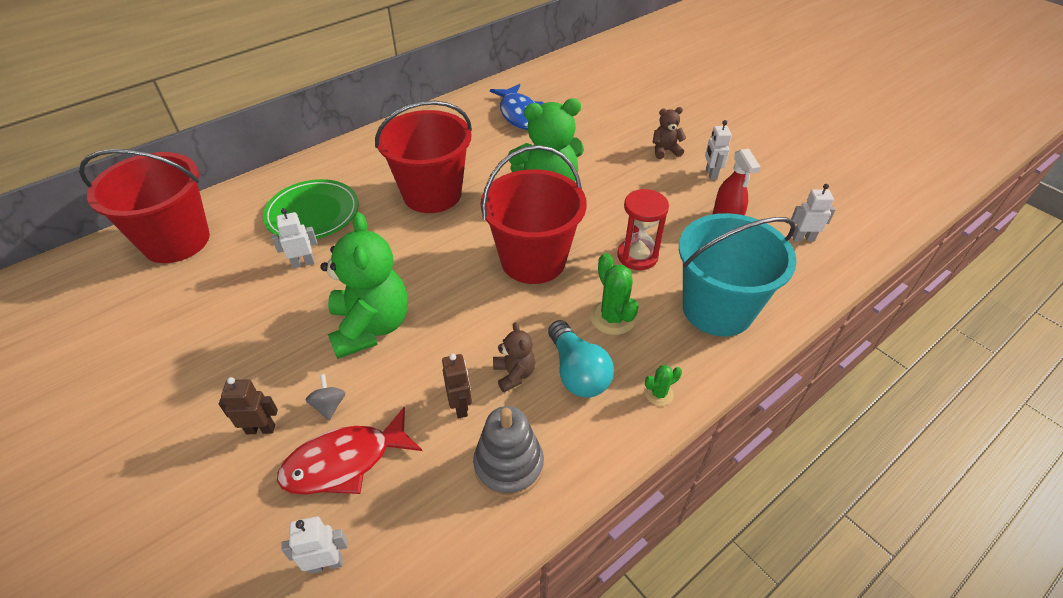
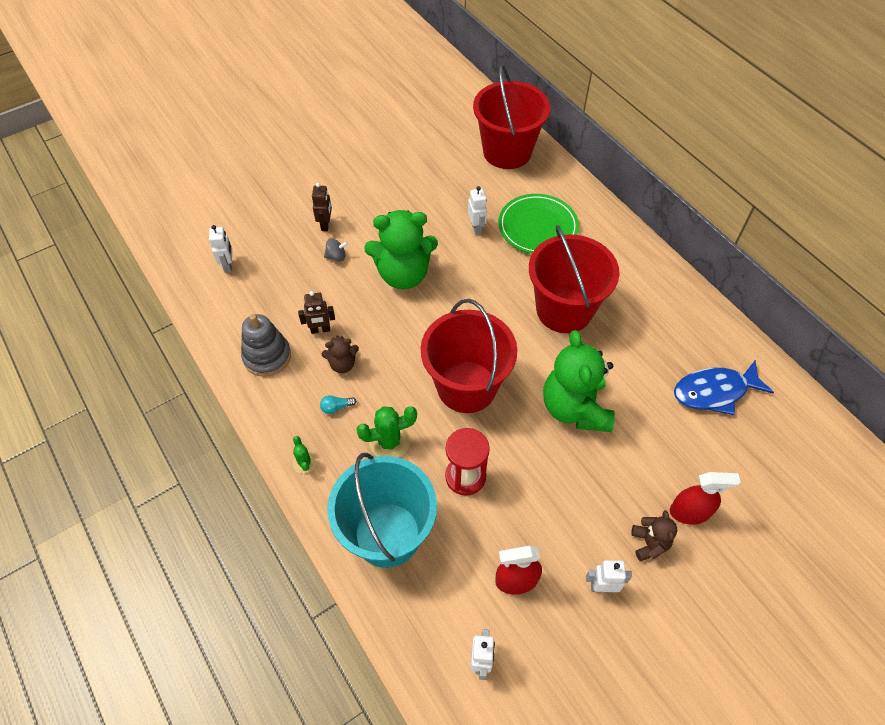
camera: 95 degrees right, 10 degrees up
red fish [277,407,422,494] -> none
turquoise light bulb [548,320,614,398] -> turquoise light bulb [320,395,356,414], size x0.45
none -> red spray bottle [670,472,740,525]

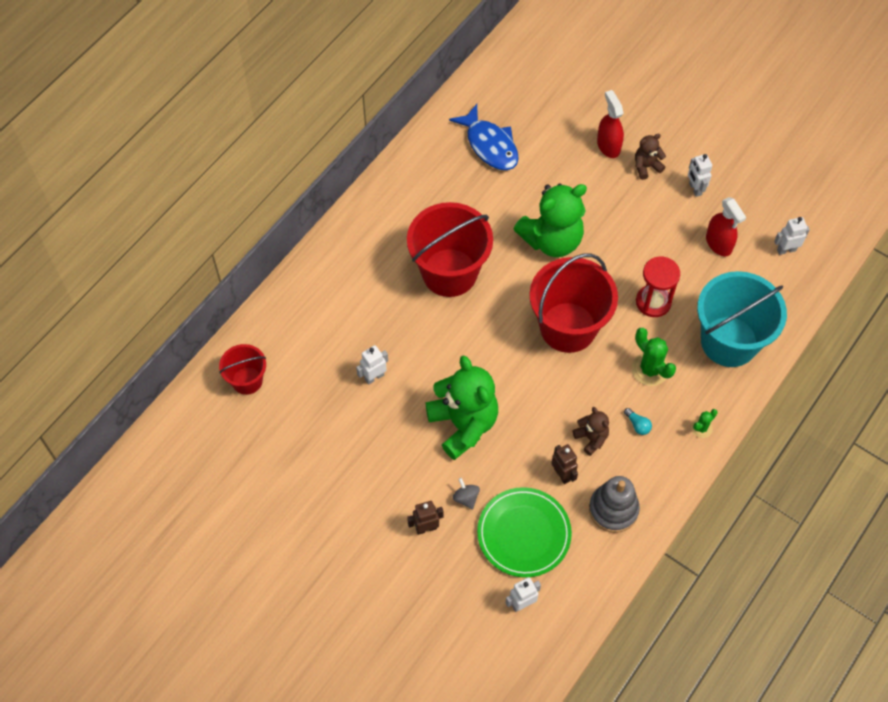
camera: 110 degrees left, 5 degrees up
red bucket [473,65,550,169] -> red bucket [219,344,266,395], size x0.53
green plate [498,194,579,254] -> green plate moved to [477,487,572,578]

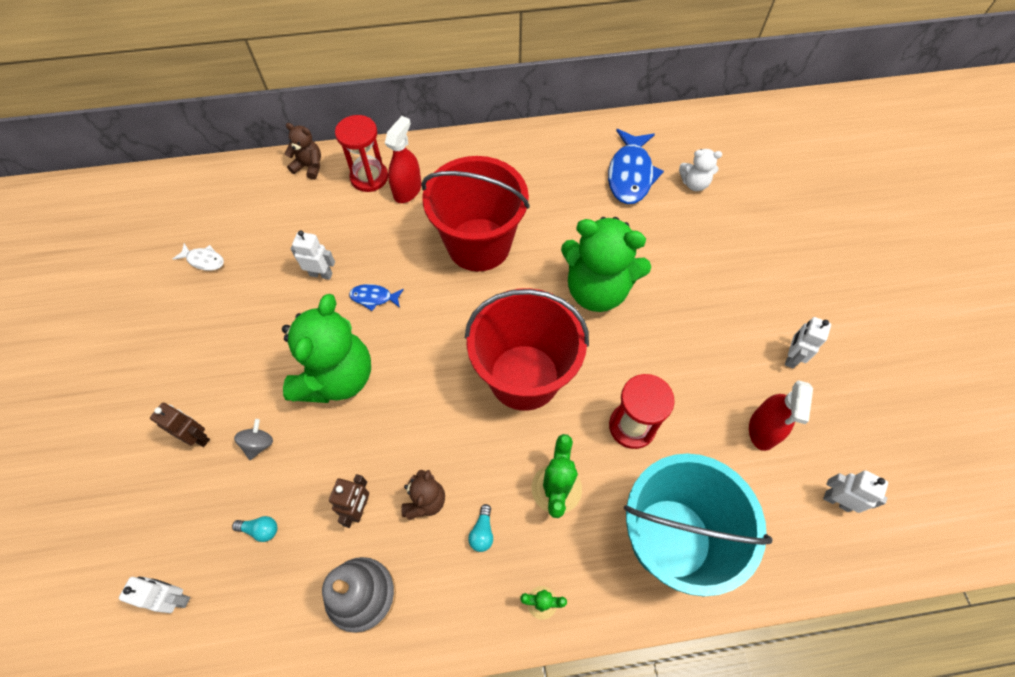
camera: 45 degrees right, 0 degrees up
red bucket [219,344,266,395] -> none
green plate [477,487,572,578] -> turquoise light bulb [232,516,277,542]
red spray bottle [597,90,624,158] -> red spray bottle moved to [385,116,422,203]
brown teddy bear [635,134,666,180] -> brown teddy bear moved to [285,123,321,180]
none -> white fish [173,243,224,271]
none -> red hourglass [335,115,388,192]
none -> blue fish [349,284,404,311]
none -> white teddy bear [679,149,722,191]

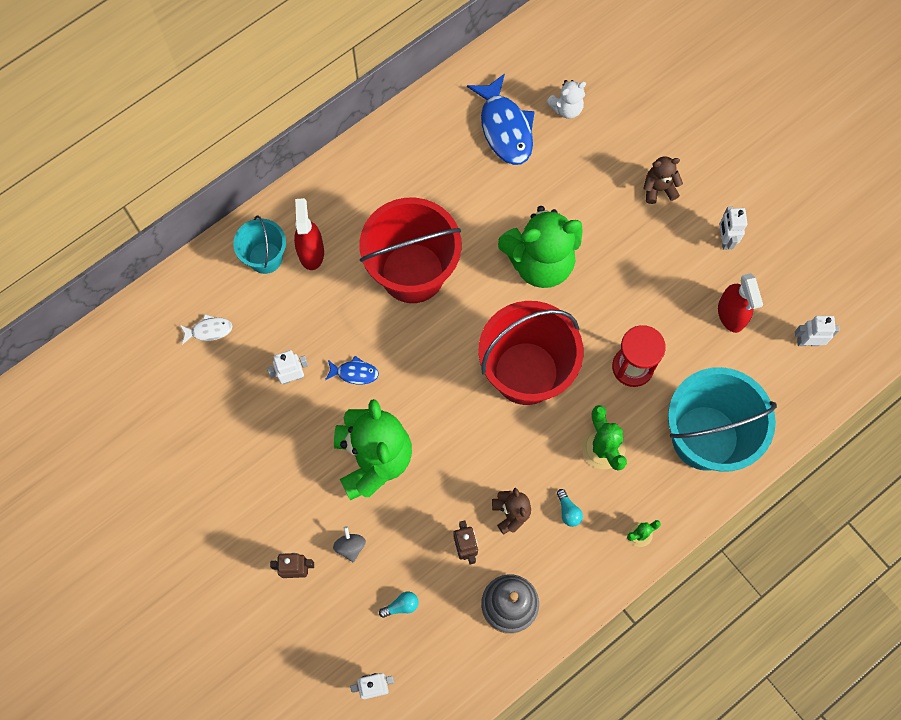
camera: 30 degrees left, 10 degrees up
white fish [173,243,224,271] -> white fish moved to [180,314,232,345]
brown teddy bear [285,123,321,180] -> brown teddy bear moved to [643,157,683,204]
red hourglass [335,115,388,192] -> turquoise bucket [233,216,286,274]
blue fish [349,284,404,311] -> blue fish turned 150 degrees counterclockwise [325,356,379,384]

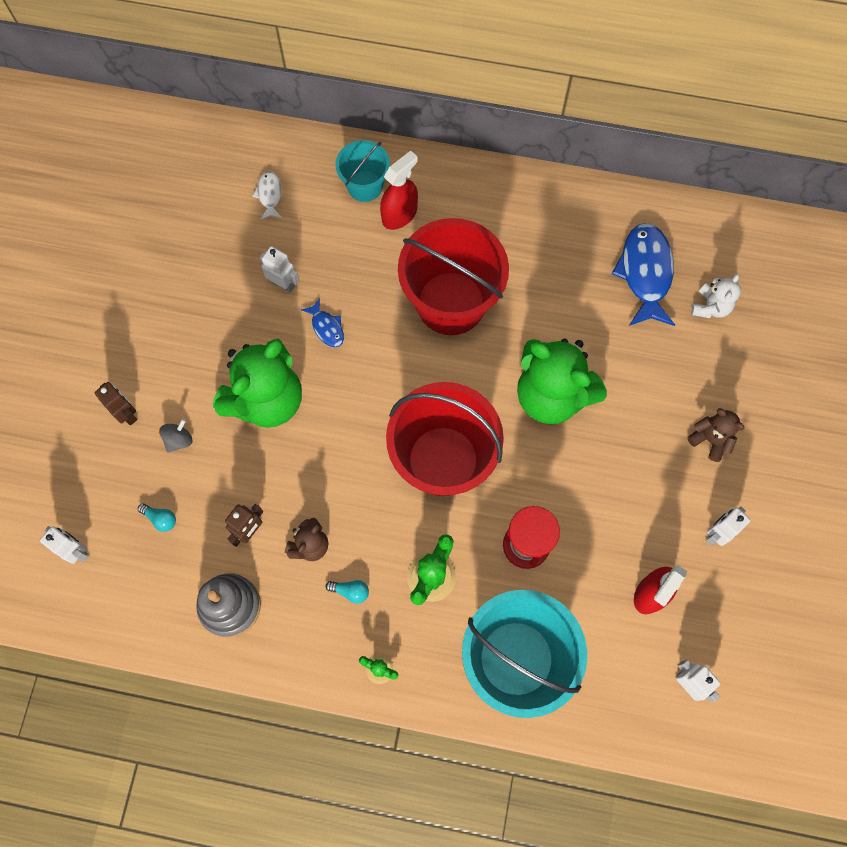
camera: 50 degrees right, 0 degrees up
white fish [180,314,232,345] -> white fish turned 135 degrees counterclockwise [252,171,282,220]
blue fish [467,73,535,165] -> blue fish turned 150 degrees clockwise [612,223,675,326]
white teddy bear [546,80,586,119] -> white teddy bear turned 90 degrees counterclockwise [691,273,741,318]
turquoise light bulb [557,489,583,527] -> turquoise light bulb turned 105 degrees counterclockwise [325,580,369,604]

